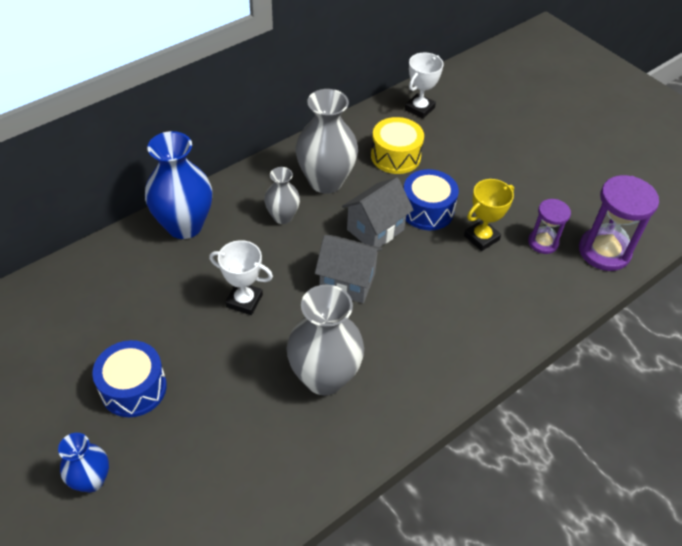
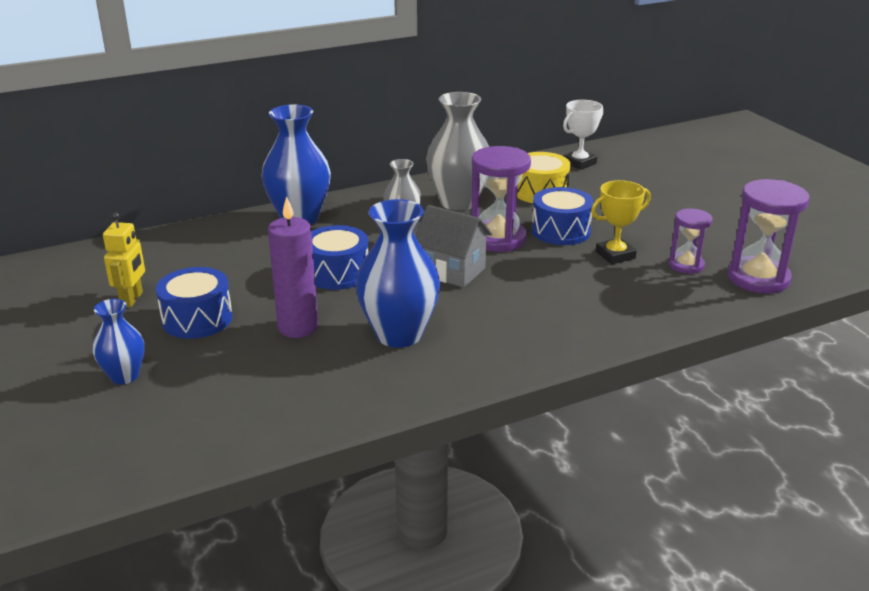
camera: 15 degrees right, 20 degrees down
white trophy [209,240,273,315] -> blue drum [311,225,369,290]
grey vase [287,284,364,395] -> blue vase [355,199,440,348]
grey house [342,177,413,247] -> purple hourglass [471,146,531,252]
none -> yellow robot [103,213,145,307]
none -> purple candle [268,196,318,338]

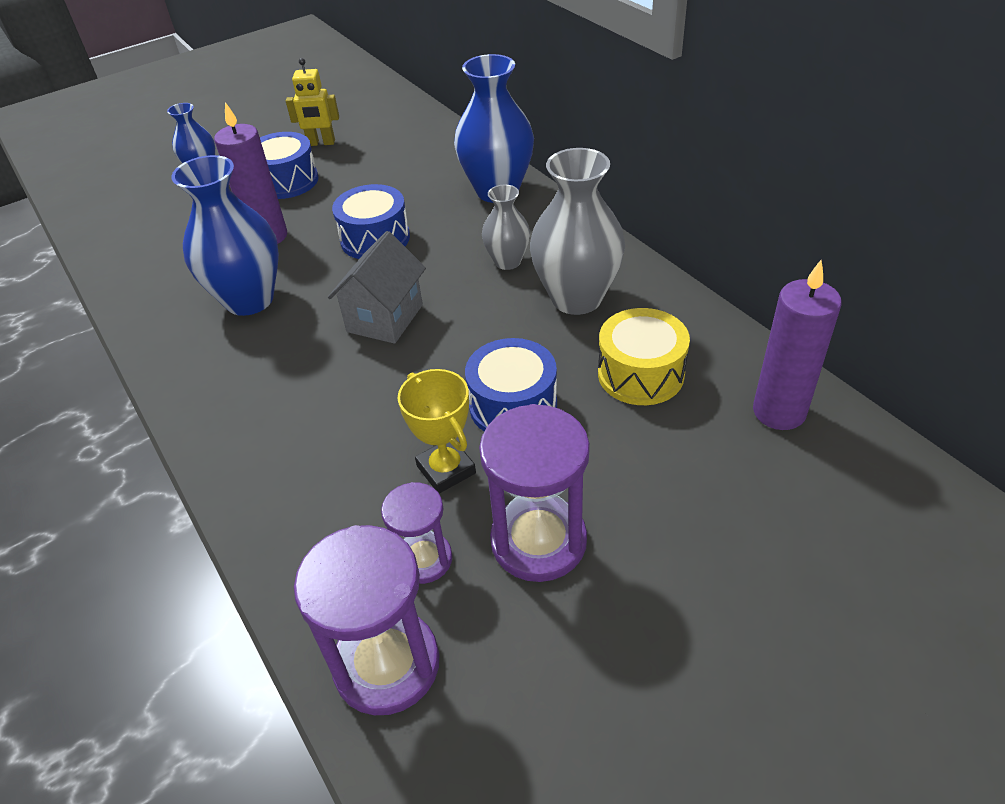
camera: 85 degrees right, 15 degrees up
purple hourglass [471,146,531,252] -> purple hourglass moved to [479,404,590,582]
white trophy [563,100,603,170] -> purple candle [753,260,842,430]

